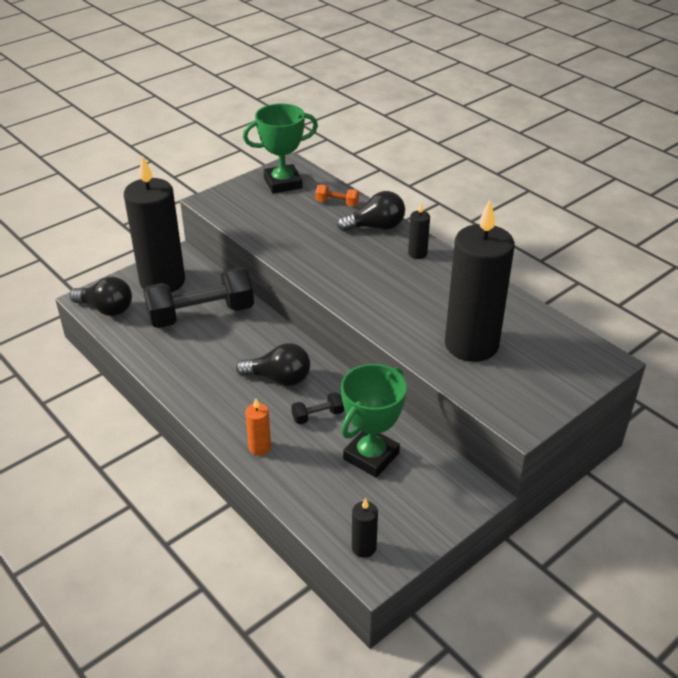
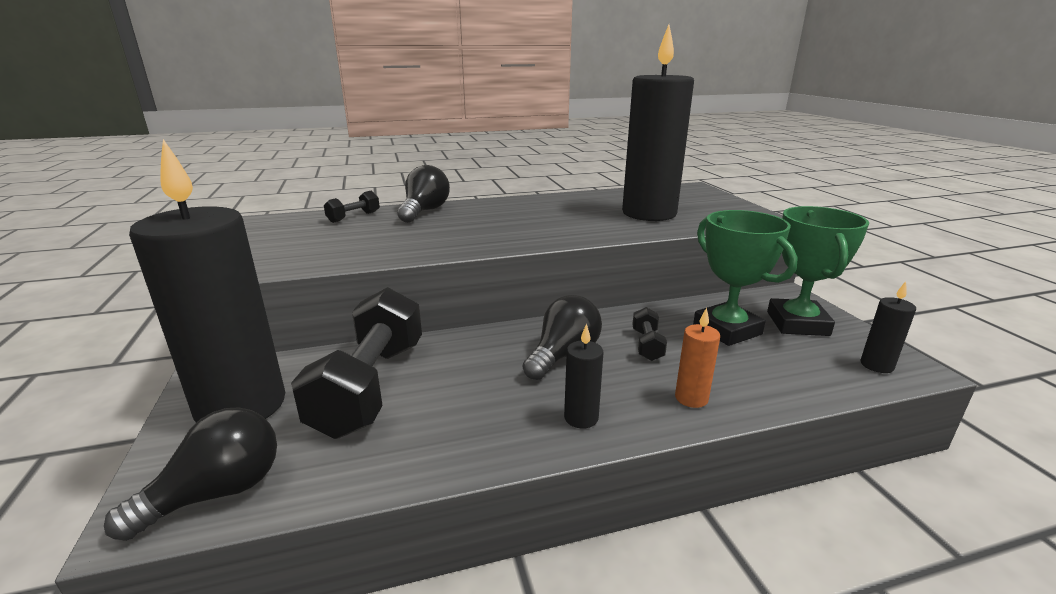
camera: 65 degrees left, 15 degrees down
green trophy [243,104,318,194] -> green trophy moved to [767,206,869,336]
orange dumbbell [316,185,359,206] -> black dumbbell [324,191,380,223]
black candle [408,203,430,259] -> black candle moved to [564,324,604,429]

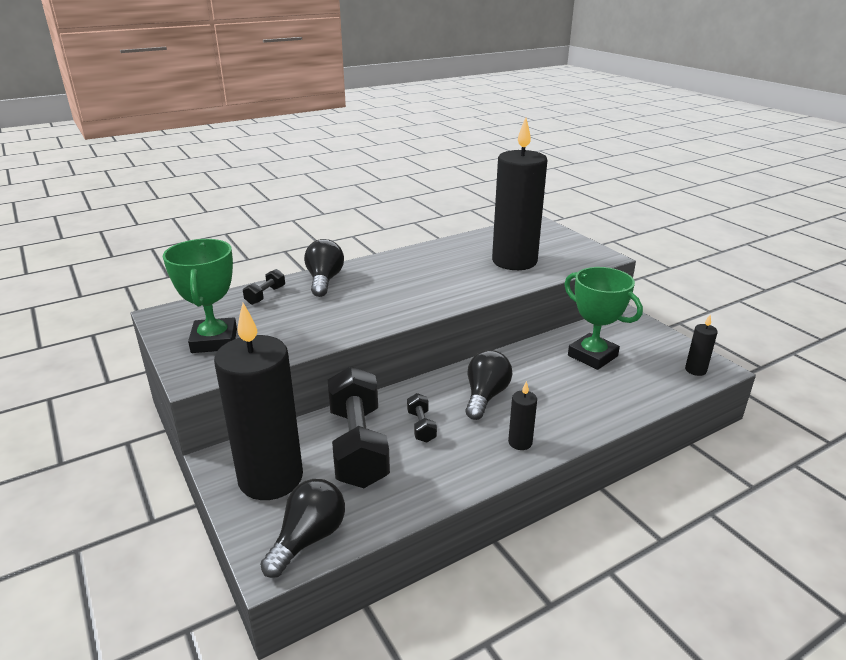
camera: 15 degrees left, 5 degrees up
black dumbbell [632,307,667,361] -> black dumbbell moved to [407,393,437,443]
orange candle [675,308,720,408] -> none
green trophy [767,206,869,336] -> green trophy moved to [163,239,237,353]

